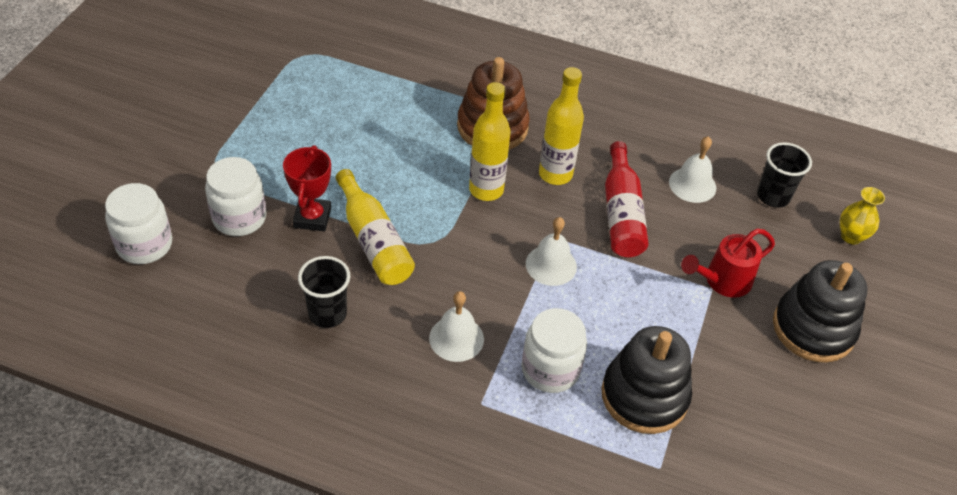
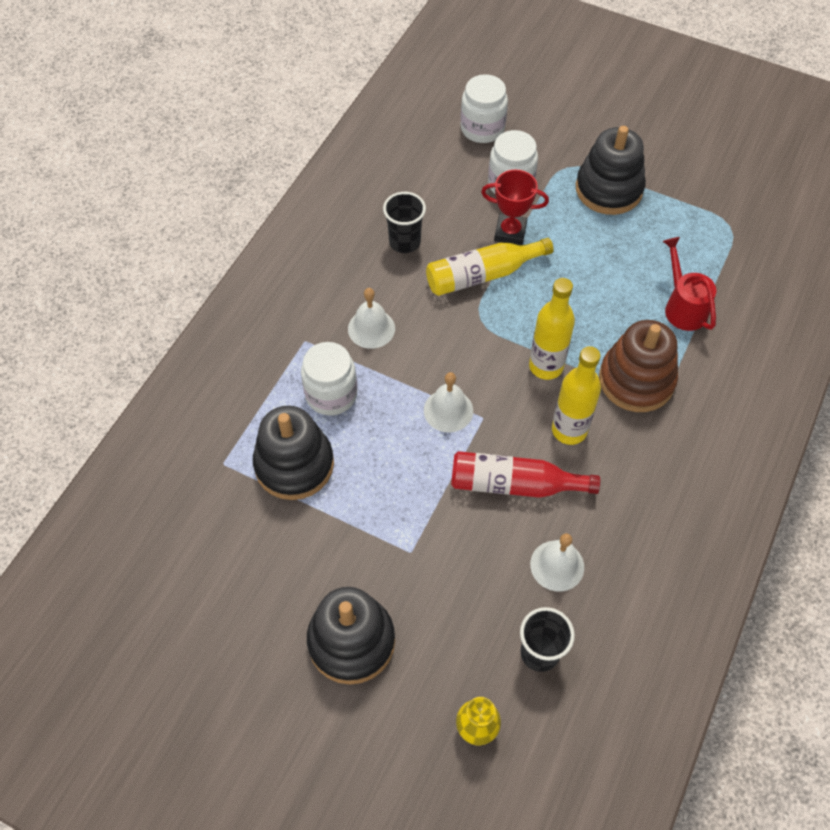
camera: 100 degrees right, 10 degrees up
red watering can [681,228,775,298] -> red watering can moved to [663,237,716,331]
none -> black stacking toy [576,126,646,215]

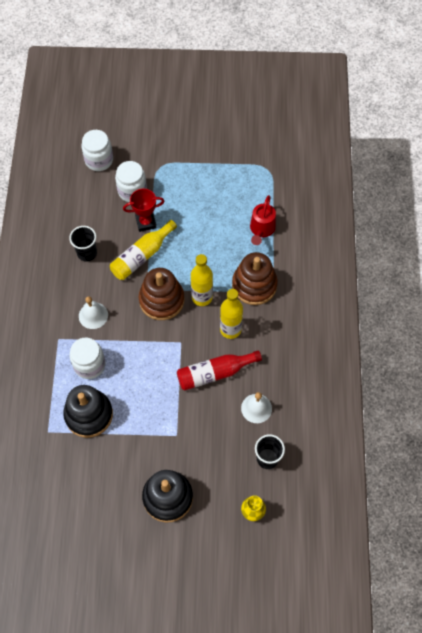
camera: 25 degrees left, 5 degrees up
white bell [424,372,473,432] -> none
black stacking toy [576,126,646,215] -> none
red watering can [663,237,716,331] -> red watering can turned 120 degrees counterclockwise [250,195,276,245]
none -> brown stacking toy [139,268,185,320]

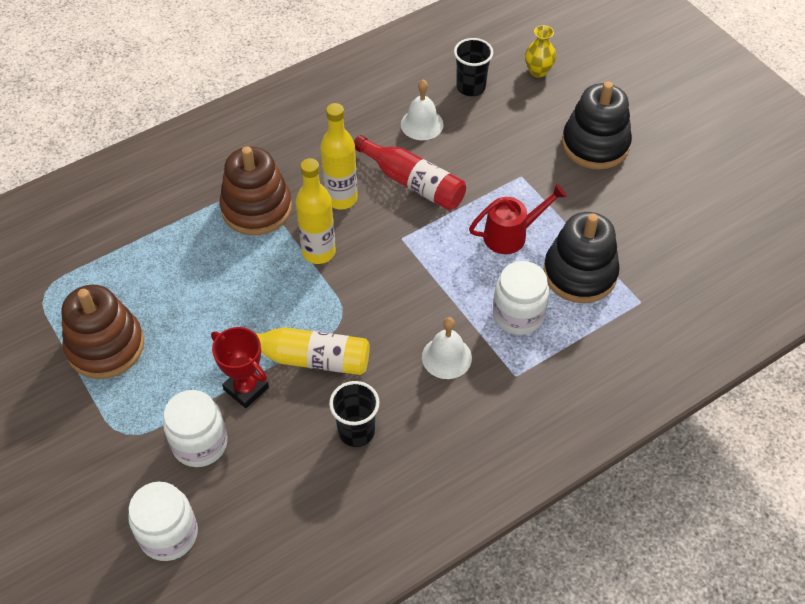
camera: 125 degrees left, 10 degrees down
brown stacking toy [139,268,185,320] -> brown stacking toy moved to [61,285,144,379]
red watering can [250,195,276,245] -> red watering can moved to [469,184,567,254]

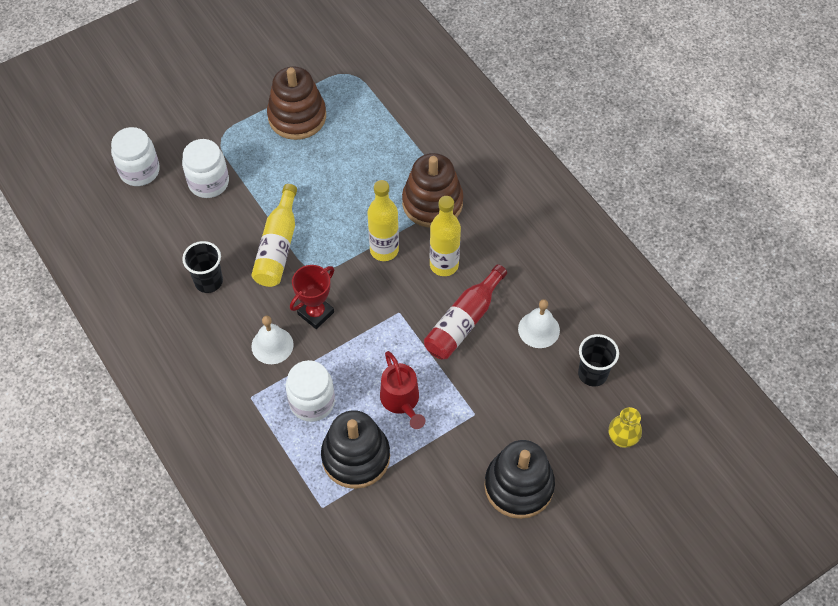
camera: 90 degrees right, 5 degrees up
red trophy [211,327,269,408] -> red trophy moved to [290,265,334,329]

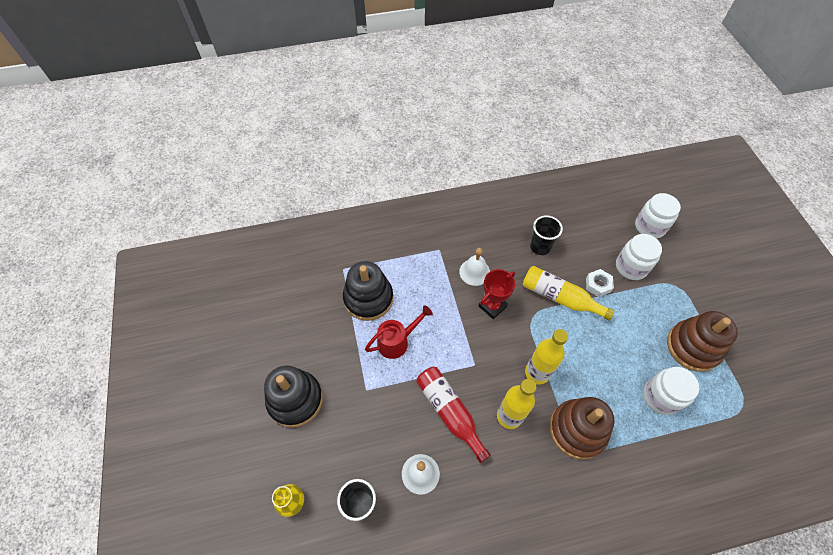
camera: 110 degrees right, 0 degrees up
white jar [286,360,335,422] -> white jar moved to [643,367,699,415]
red trophy [290,265,334,329] -> red trophy turned 75 degrees clockwise [479,269,515,319]
red watering can [380,351,425,429] -> red watering can turned 150 degrees clockwise [365,305,433,359]
none -> white nut [586,269,614,297]

